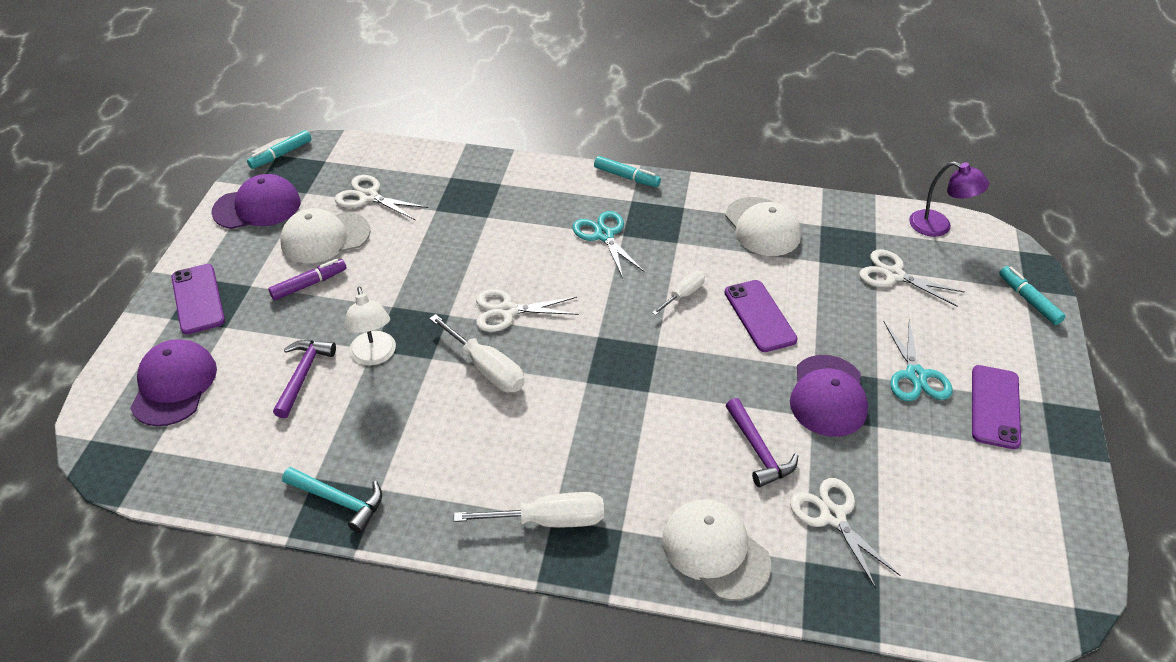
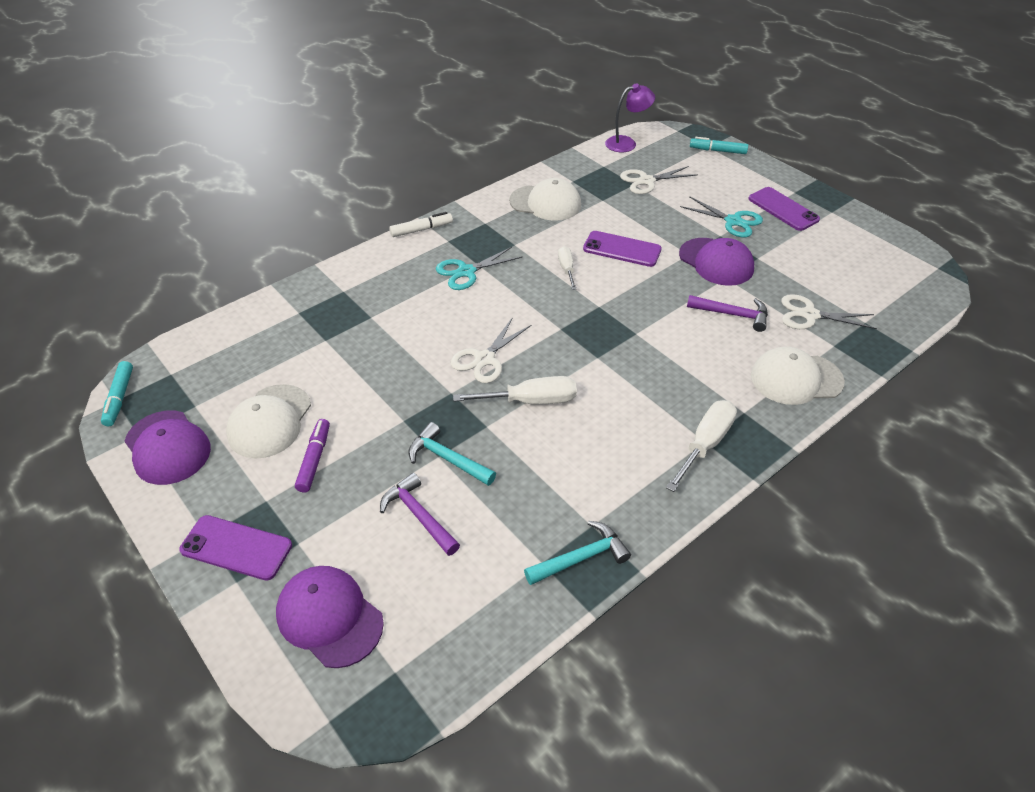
camera: 50 degrees left, 0 degrees up
purple cap [211,174,300,229] -> purple cap turned 120 degrees clockwise [124,410,211,485]
white scissors [335,175,428,221] -> none
white lamp [344,287,396,365] -> turquoise hammer [408,422,496,486]
turquoise scissors [572,211,645,278] -> turquoise scissors turned 45 degrees counterclockwise [436,247,522,290]
turquoise marker [594,156,661,187] -> white marker [389,212,453,237]

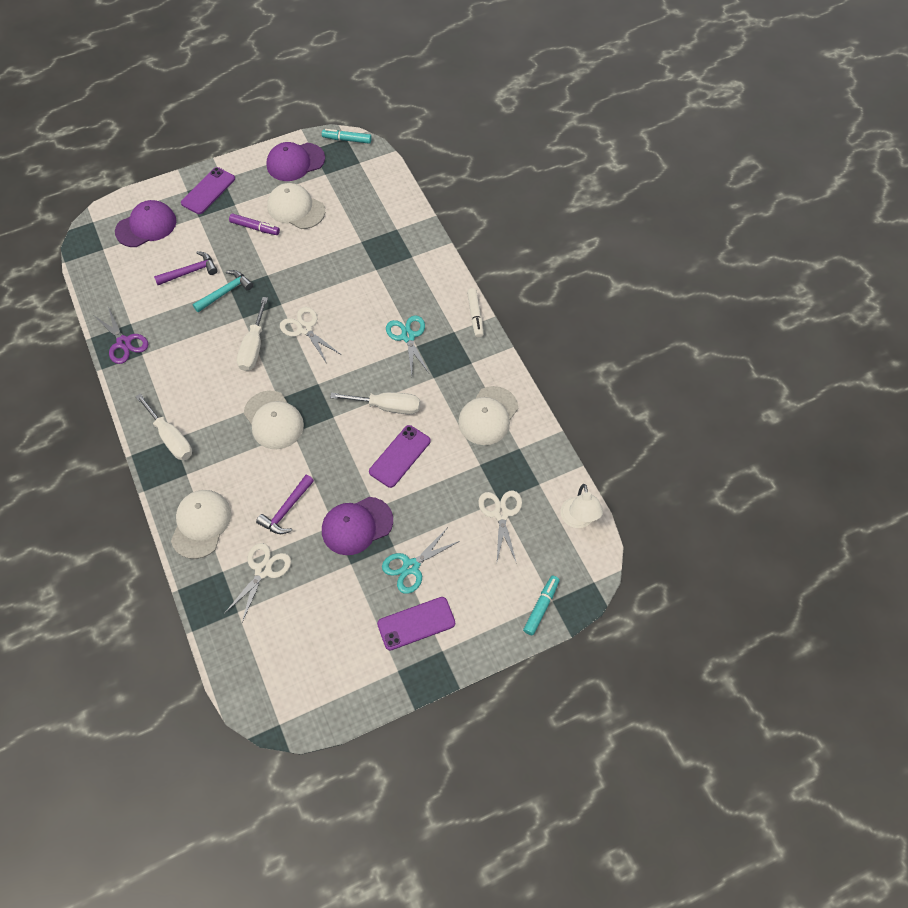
camera: 105 degrees right, 15 degrees up
turquoise hammer [524,521,631,585] -> purple scissors [93,306,148,364]
white screwdriver [558,246,577,290] -> white screwdriver [330,392,420,414], size x1.63
purple lamp [605,83,655,152] -> white lamp [561,484,603,528]
none -> white cap [244,391,304,449]

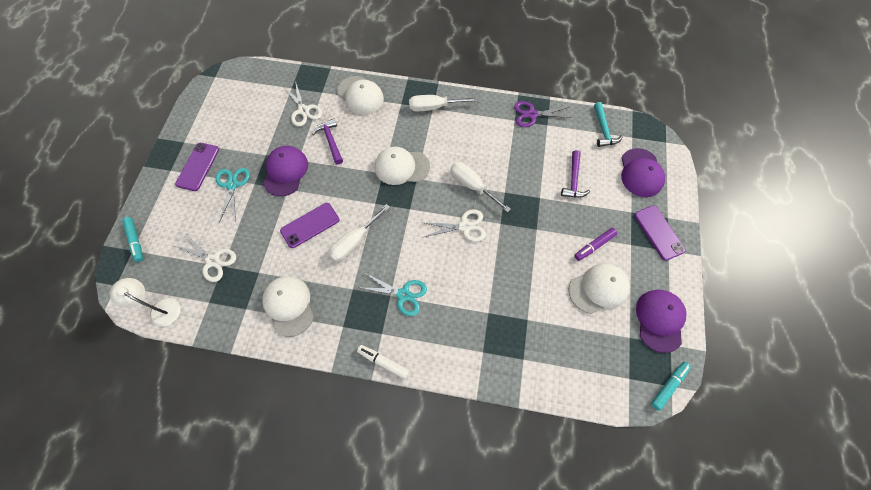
camera: 125 degrees right, 5 degrees up
turquoise hammer [192,270,253,312] -> turquoise hammer moved to [594,102,623,147]
purple phone [369,425,431,488] -> purple phone turned 75 degrees clockwise [280,203,339,248]

